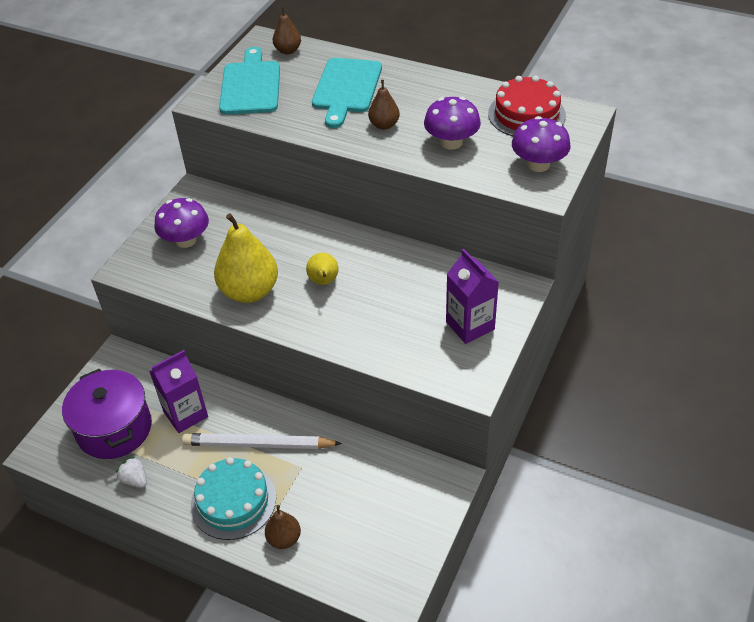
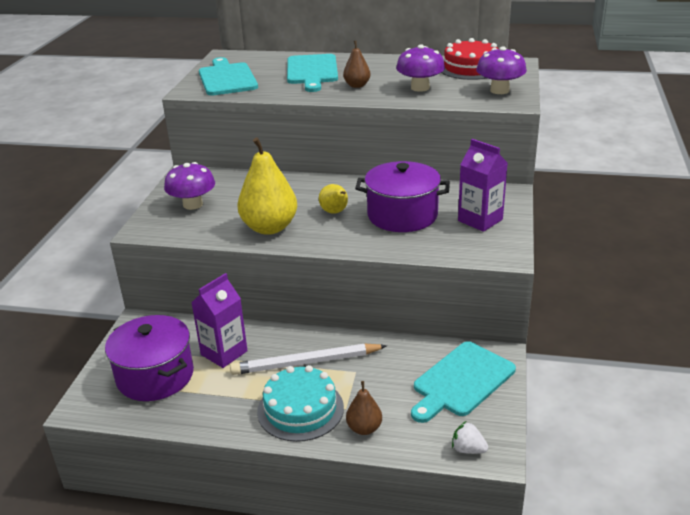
camera: 15 degrees left, 15 degrees down
white strawberry [116,456,147,488] -> white strawberry moved to [452,421,488,454]
brown pear [273,7,301,54] -> none
none -> purple pot [355,161,450,232]
none -> turquoise cutting board [411,341,516,423]

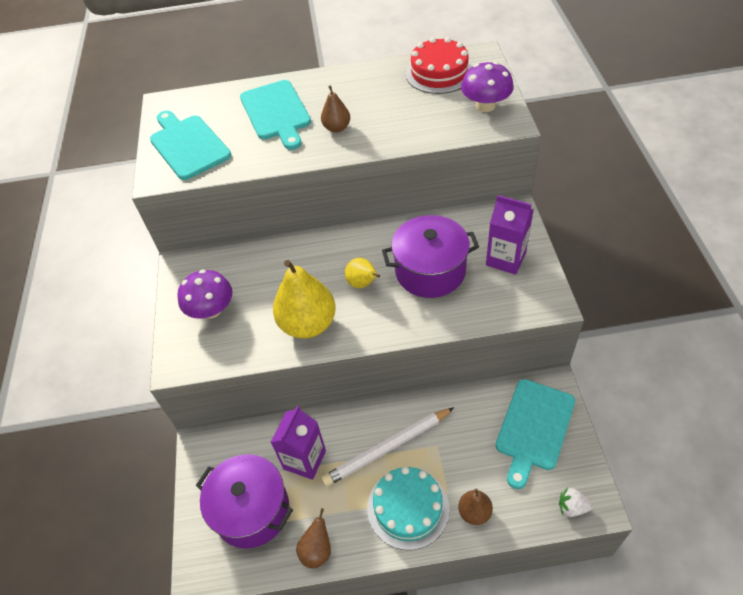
camera: 15 degrees left, 20 degrees up
purple mushroom [396,44,445,92] -> none
none -> brown pear [296,508,331,568]

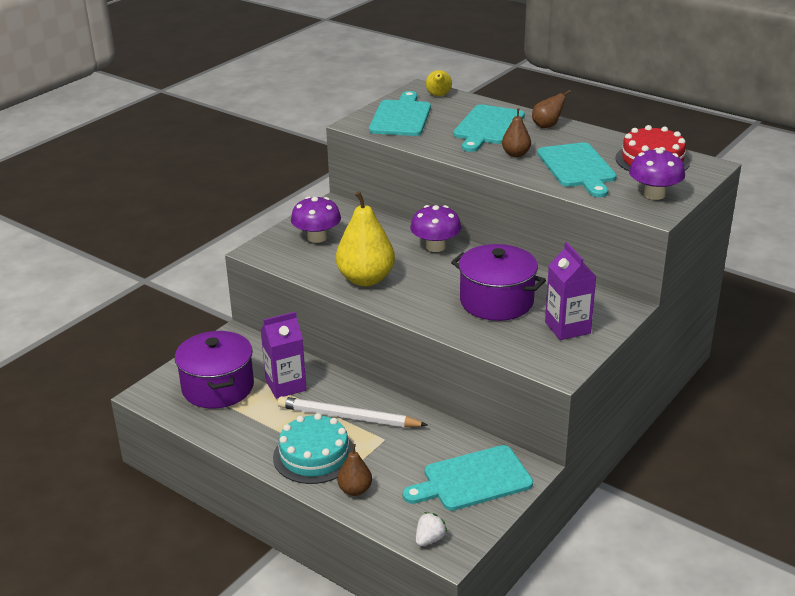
camera: 40 degrees right, 20 degrees down
brown pear [296,508,331,568] -> brown pear moved to [532,90,571,128]
yellow pear [345,258,380,288] -> yellow pear moved to [426,70,452,96]
white strawberry [559,488,593,517] -> white strawberry turned 75 degrees clockwise [416,512,447,546]
none -> purple mushroom [410,205,461,252]
none -> turquoise cutting board [537,142,617,197]

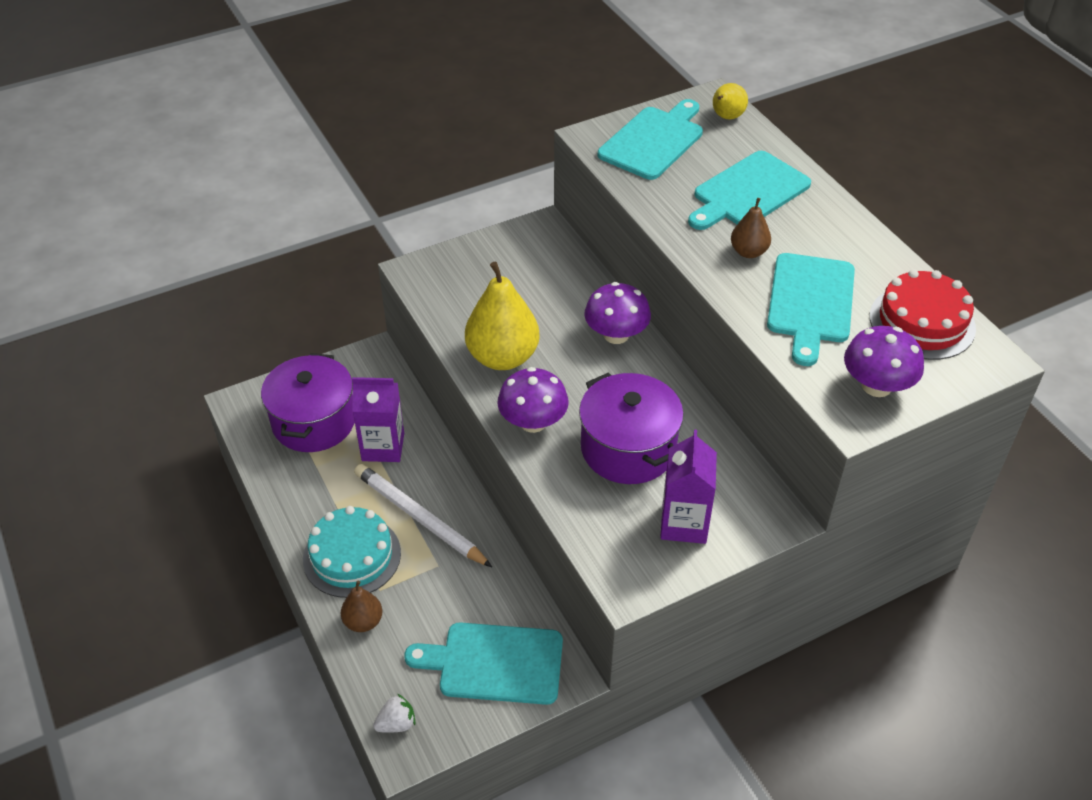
camera: 25 degrees right, 15 degrees up
purple mushroom [291,196,341,243] -> purple mushroom moved to [497,367,569,433]
brown pear [532,90,571,128] -> none

